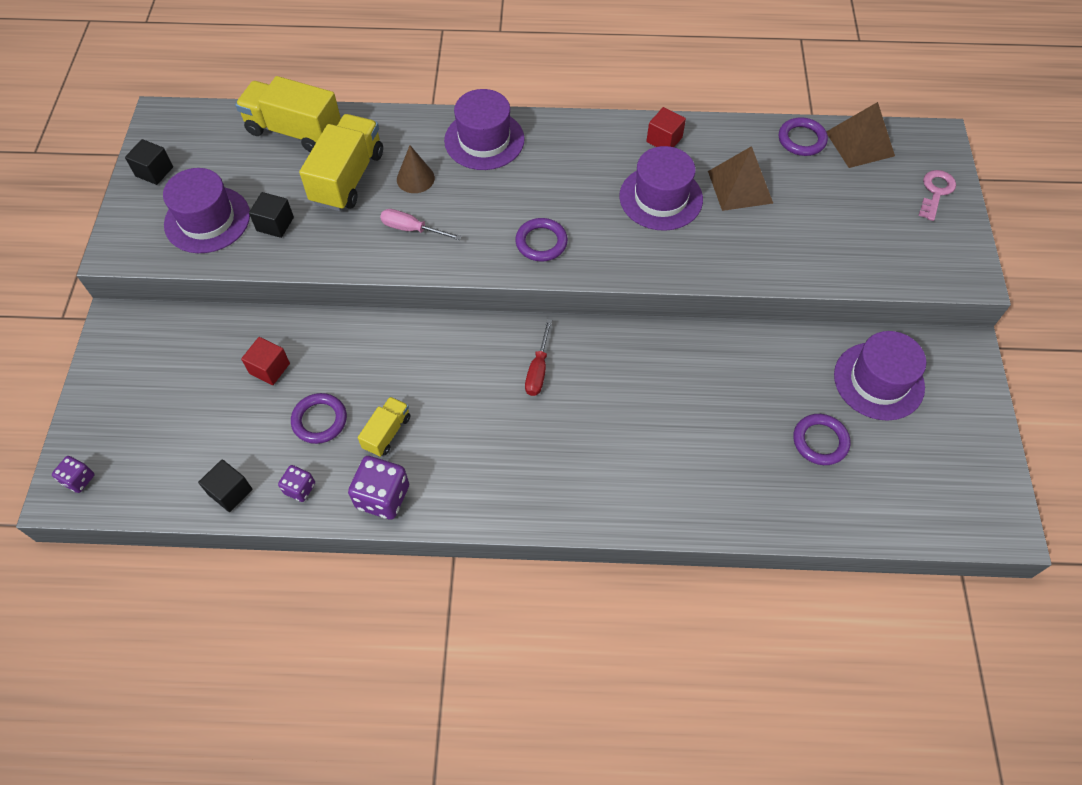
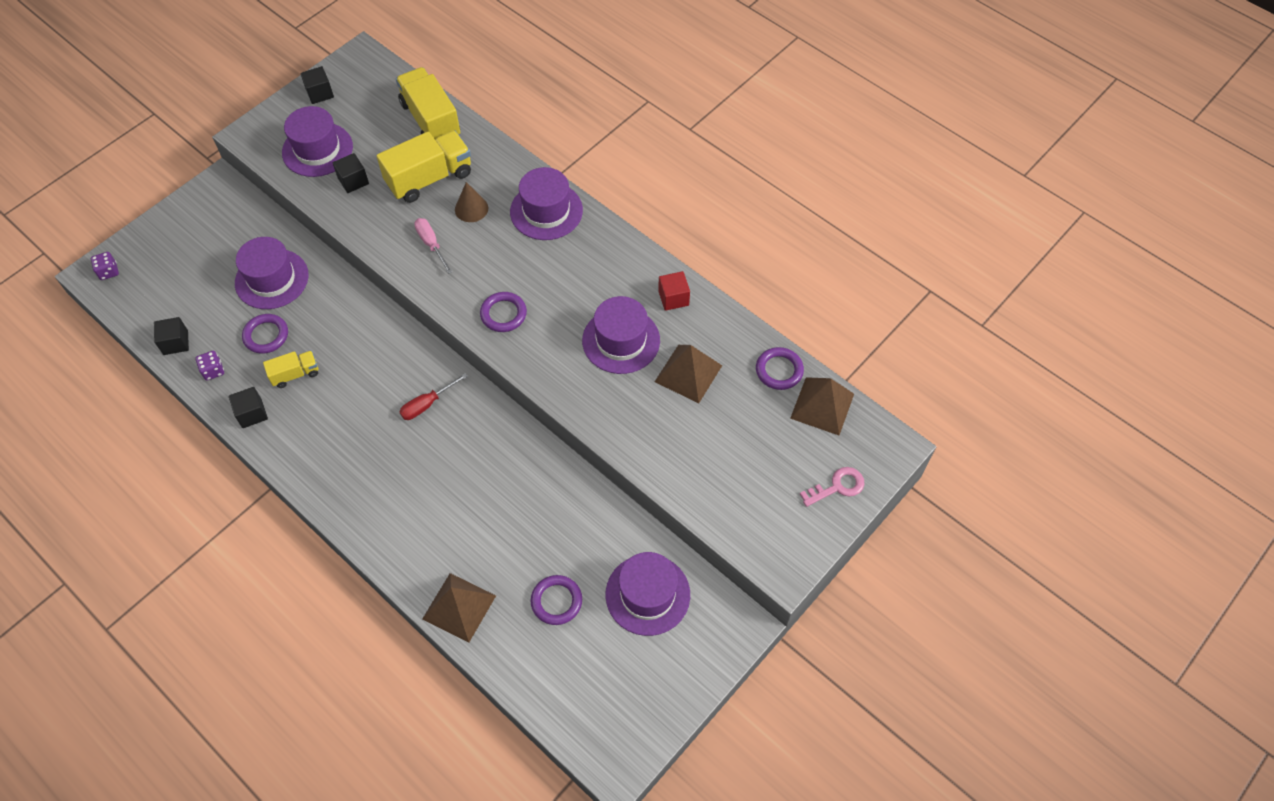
camera: 40 degrees right, 0 degrees up
red cube [241,337,290,385] -> purple hat [235,237,309,309]
purple dice [348,456,409,520] -> black cube [229,387,268,428]
none -> brown pyramid [422,573,496,643]

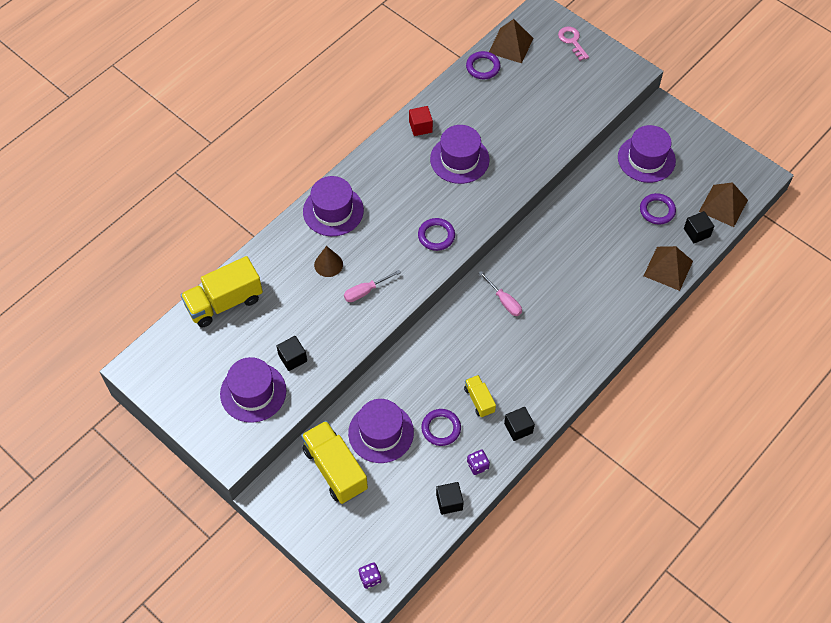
camera: 90 degrees left, 0 degrees up
black cube [300,66,334,104] -> black cube moved to [684,211,715,243]
yellow truck [376,131,471,203] -> yellow truck moved to [301,421,368,504]
red screwdriver [400,373,468,420] -> pink screwdriver [479,271,522,316]
brown pyramid [655,345,722,403] -> brown pyramid moved to [699,182,748,227]

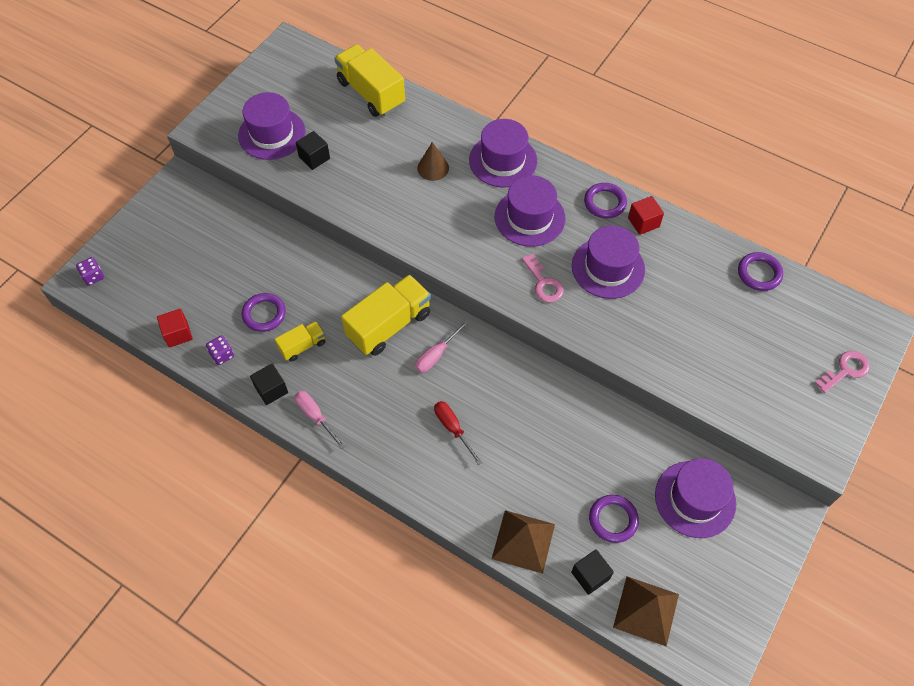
camera: 80 degrees right, 0 degrees up
yellow truck [301,421,368,504] -> yellow truck moved to [341,275,431,356]
pink screwdriver [344,270,401,302] -> pink screwdriver moved to [295,391,346,449]
purple hat [348,399,414,463] -> purple hat moved to [495,175,565,247]
purple ring [418,218,455,251] -> purple ring moved to [584,183,627,218]
black cube [436,482,464,515] -> red cube [157,308,193,348]
brown pyramid [489,19,533,63] -> none
none -> red screwdriver [434,401,482,465]
none -> pink key [522,254,564,302]

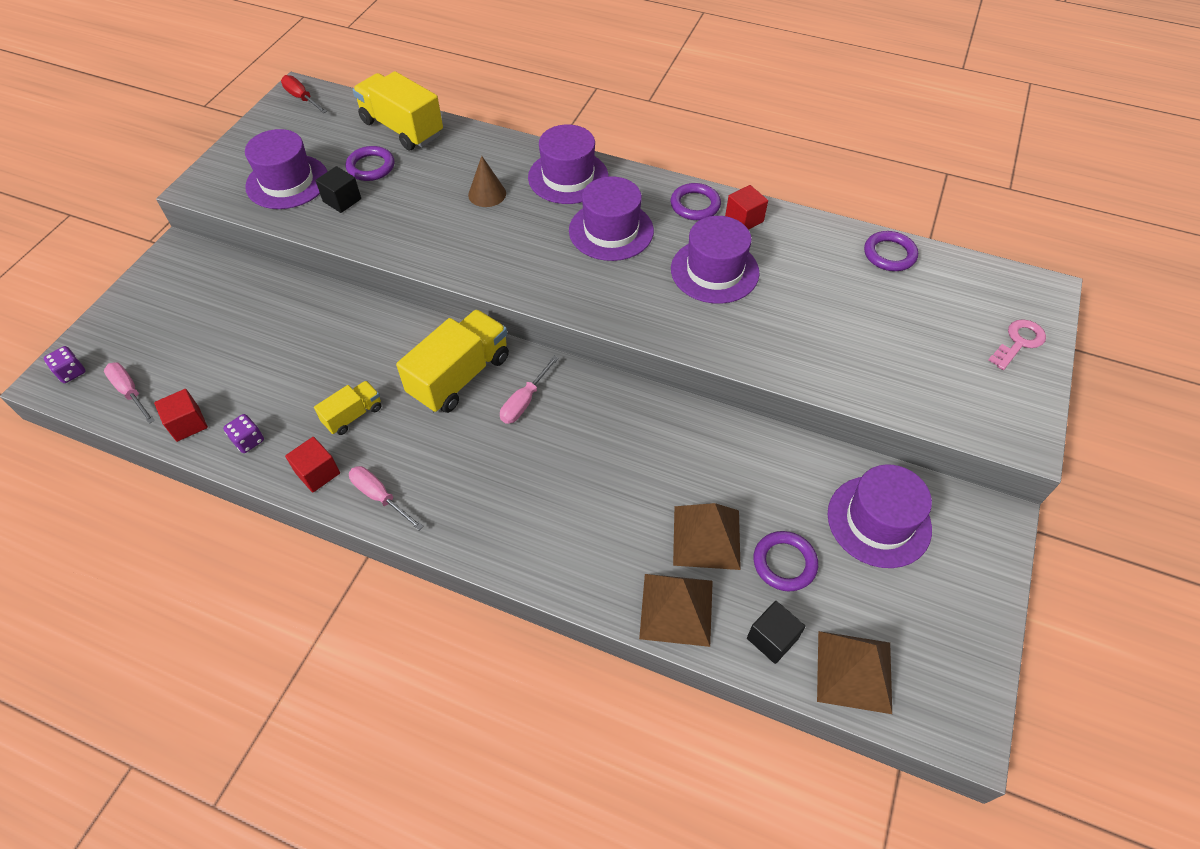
camera: 10 degrees left, 5 degrees down
purple ring [242,293,286,332] -> purple ring moved to [346,146,394,181]
black cube [250,364,288,405] -> red cube [285,437,340,493]
red screwdriver [434,401,482,465] -> red screwdriver moved to [281,75,327,114]
pink key [522,254,564,302] -> none
none -> pink screwdriver [104,363,155,424]
none -> brown pyramid [673,503,741,570]

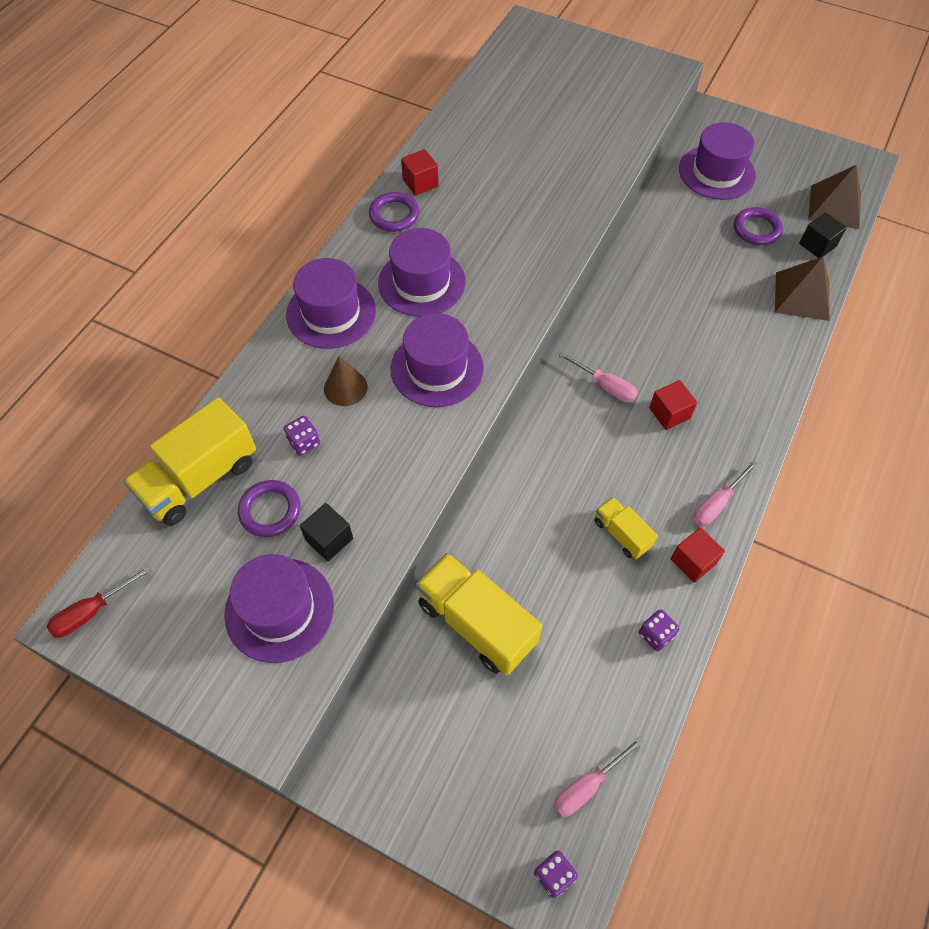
camera: 85 degrees left, 5 degrees up
red cube [154,389,208,442] -> red cube moved to [649,380,697,430]
yellow truck [396,309,509,413] -> yellow truck moved to [416,553,542,676]
purple hat [671,216,760,304] -> purple hat moved to [390,313,484,407]
brown pyramid [673,503,741,570] -> none
purple ring [864,231,918,271] -> none
pink key [988,319,1046,370] -> none
none -> purple dice [284,416,320,455]

